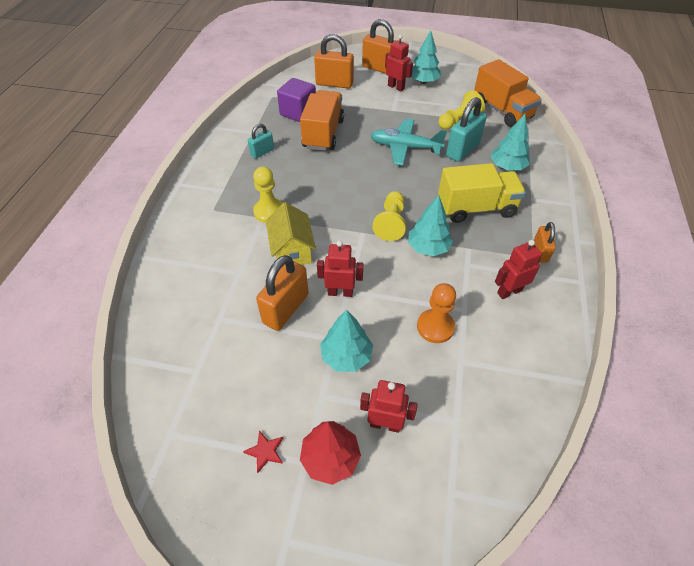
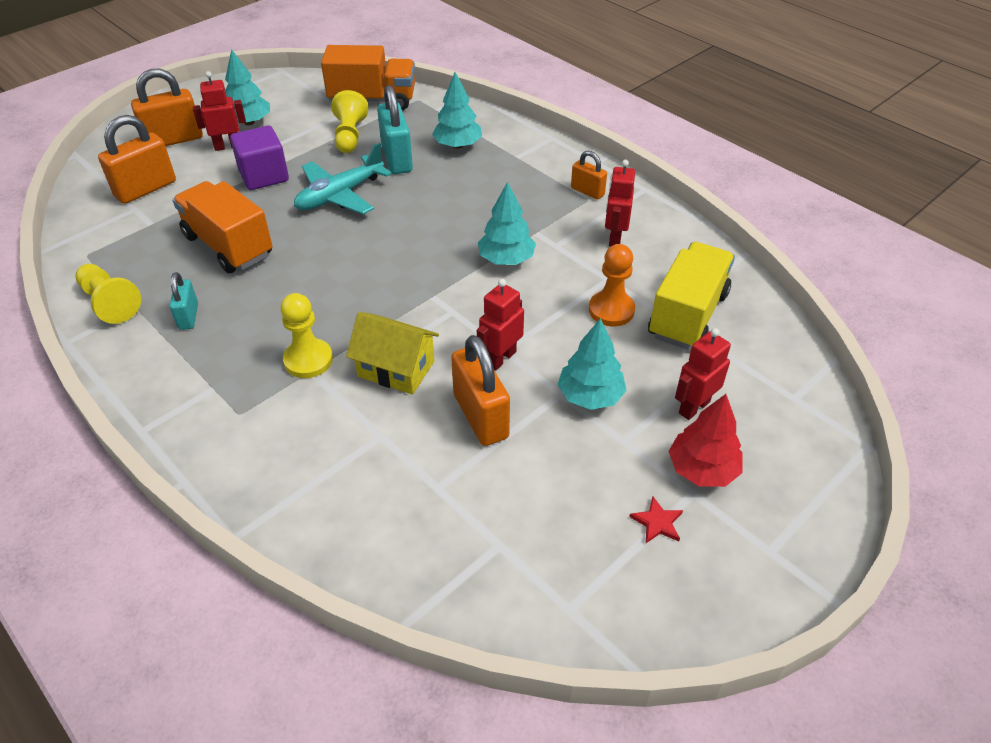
camera: 55 degrees left, 5 degrees down
purple cube [277,78,316,122] -> purple cube moved to [230,126,289,190]
yellow pawn [373,191,406,241] -> yellow pawn moved to [75,264,141,324]
yellow truck [438,163,526,223] -> yellow truck moved to [648,242,735,349]

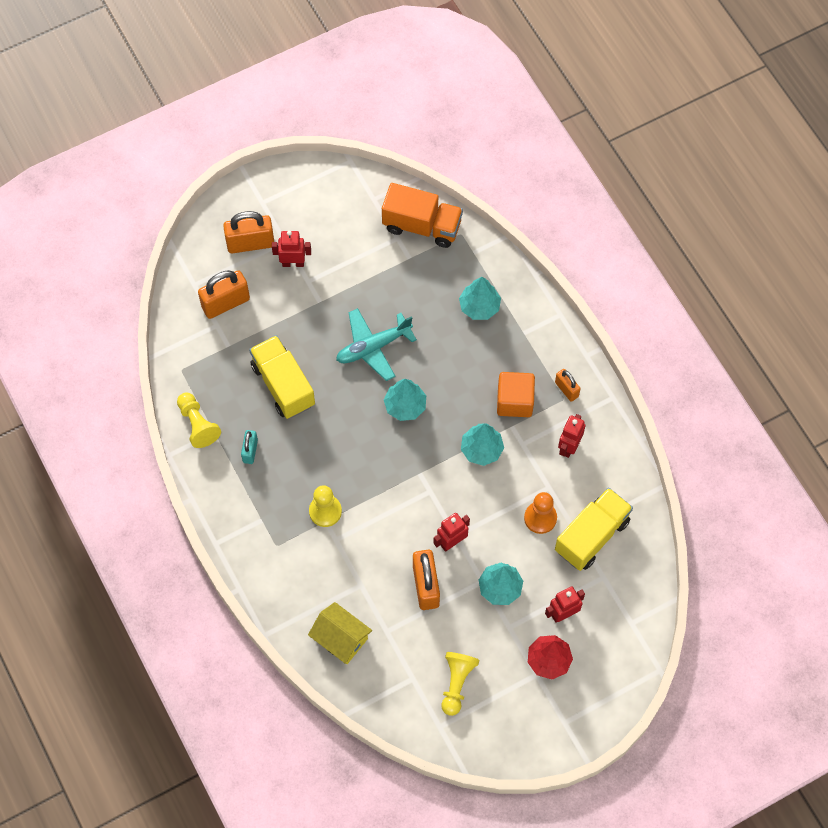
camera: 15 degrees right, 20 degrees up
orange truck [172,181,272,273] -> yellow truck [249,335,315,419]
turquoise tree [225,49,270,125] -> turquoise tree moved to [384,379,426,421]
purple cube [230,126,289,190] -> none
yellow pawn [331,90,368,153] -> yellow pawn moved to [441,652,479,716]
yellow house [346,312,439,394] -> yellow house moved to [308,602,372,664]
turquoise padlock [377,85,413,174] -> none
red star [629,496,683,543] -> none
none -> orange cube [497,372,535,417]

